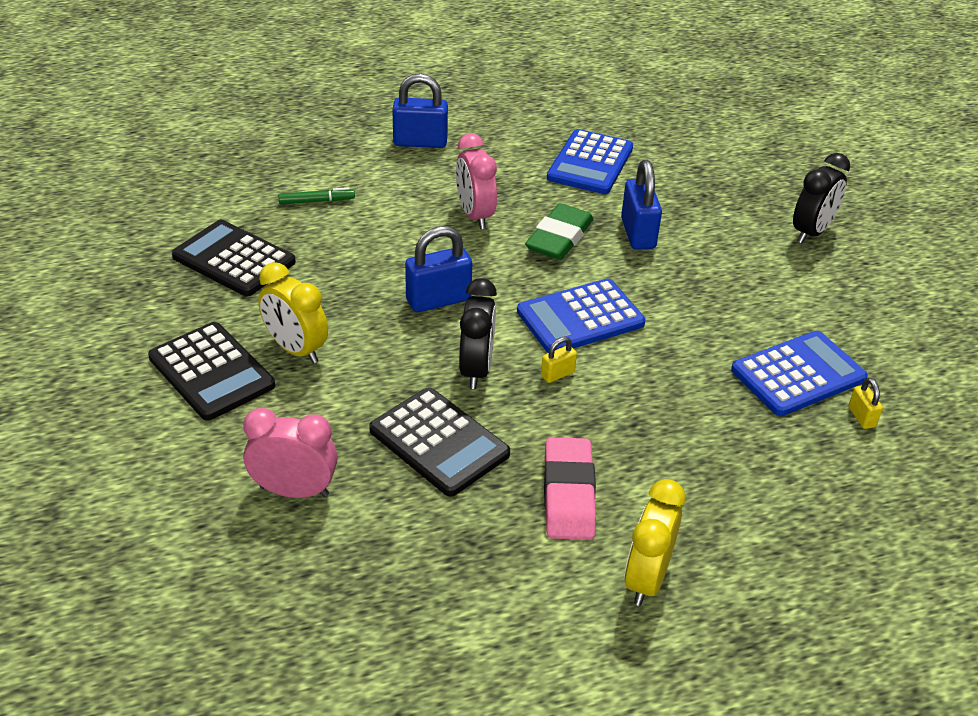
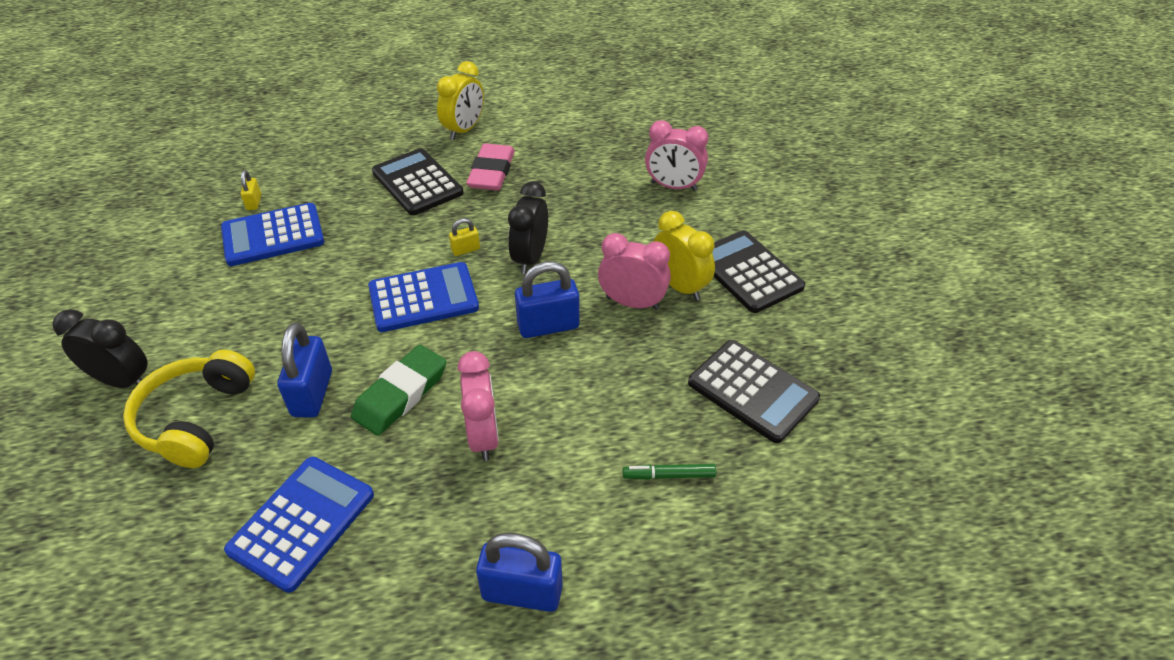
camera: 170 degrees left, 5 degrees up
black calculator [369,388,510,497] -> black calculator moved to [372,148,464,215]
black clock [793,153,850,243] -> black clock turned 60 degrees clockwise [52,309,148,388]
none -> yellow headphones [123,350,255,468]
none -> pink clock [598,233,671,310]

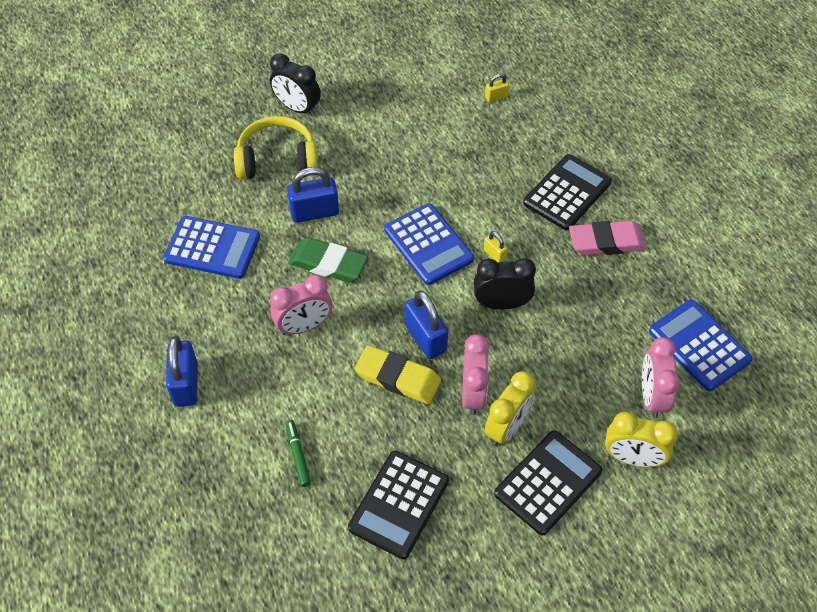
camera: 75 degrees right, 10 degrees up
black clock [52,309,148,388] -> black clock turned 120 degrees clockwise [270,54,321,116]
blue calculator [221,203,324,266] -> blue calculator moved to [649,300,753,391]
yellow clock [437,61,484,140] -> yellow clock moved to [605,412,678,467]
none -> yellow eraser [355,345,441,404]

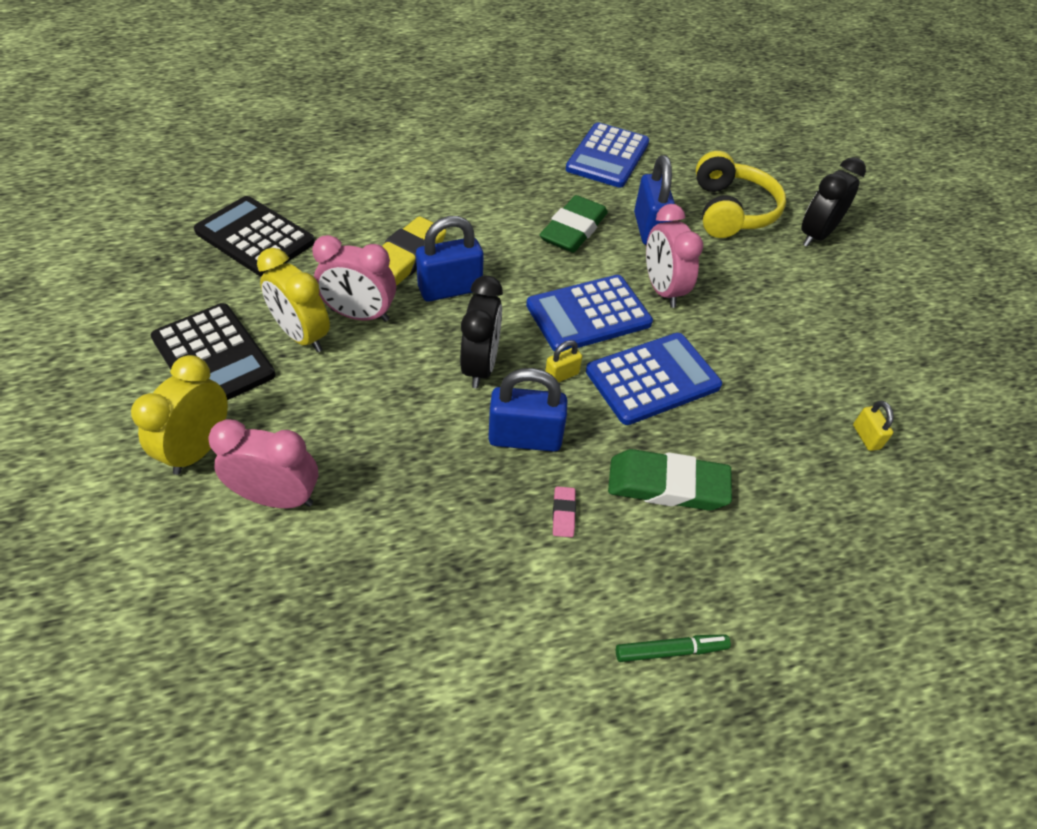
camera: 95 degrees right, 5 degrees down
blue padlock [166,336,198,407] -> blue padlock moved to [488,368,567,452]
pink clock [270,274,332,335] -> pink clock moved to [646,204,703,308]
green marker [285,420,311,487] -> green marker moved to [616,634,731,662]
black calculator [523,154,612,230] -> green eraser [608,449,732,511]
pink eraser [569,221,647,256] -> pink eraser [553,486,576,537], size x0.43
blue calculator [649,300,753,391] -> blue calculator moved to [586,333,722,425]

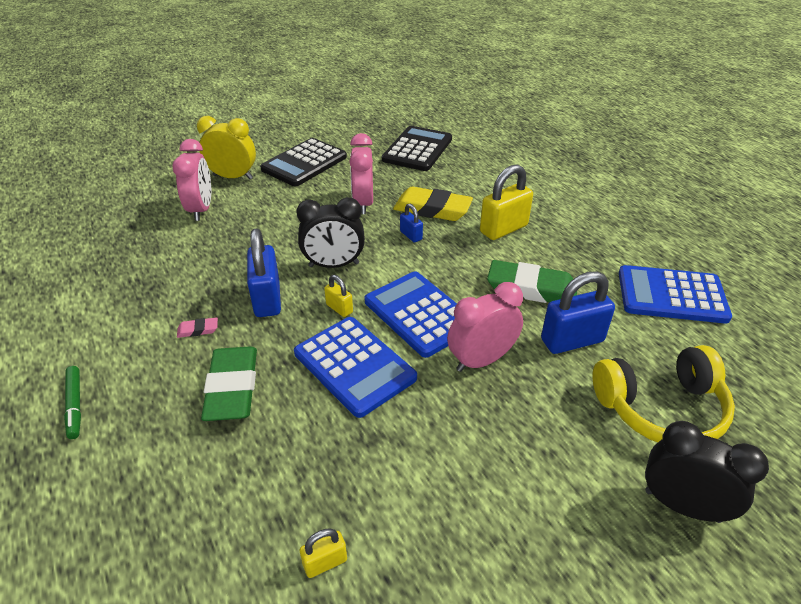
camera: 80 degrees right, 10 degrees down
yellow clock [257,248,330,352] -> none
blue padlock [416,216,484,301] -> blue padlock [400,204,423,243], size x0.51
none -> yellow padlock [480,165,533,240]

